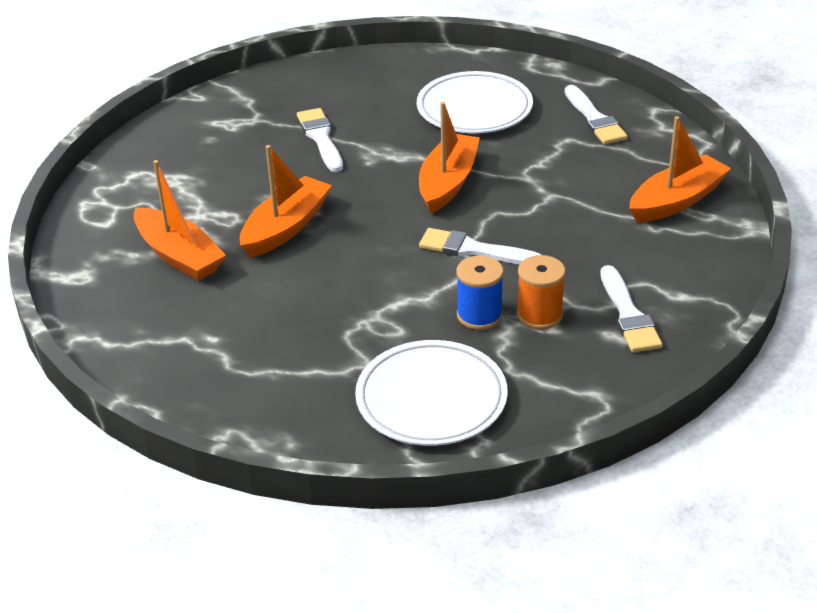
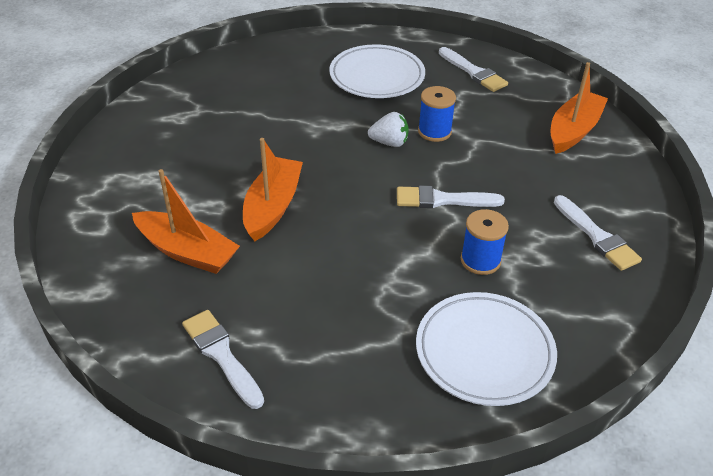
camera: 20 degrees left, 5 degrees up
white brush [297,108,343,172] -> white brush moved to [182,310,264,409]
orange boat [419,102,480,213] -> white strawberry [368,112,409,147]
orange spool [517,255,565,330] -> none
none -> blue spool [418,86,456,142]

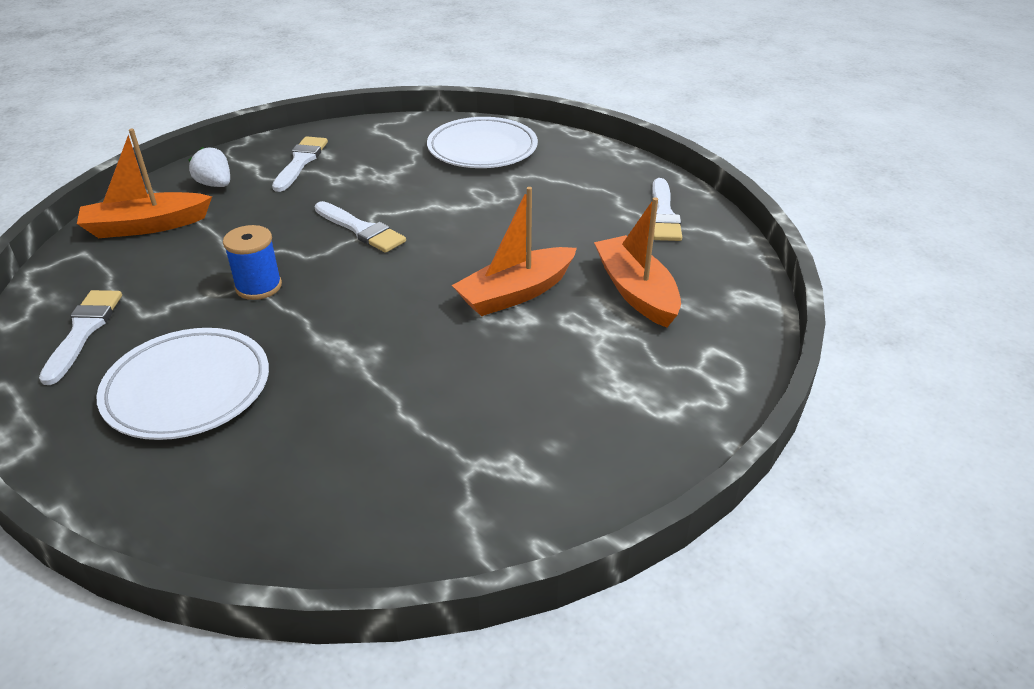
camera: 140 degrees left, 5 degrees down
white strawberry [368,112,409,147] -> white strawberry moved to [189,147,230,187]
blue spool [461,209,509,275] -> none

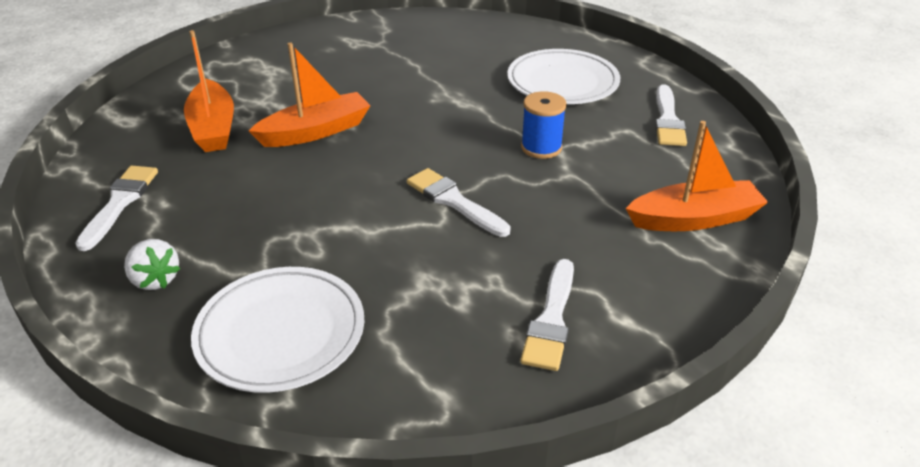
camera: 175 degrees left, 0 degrees up
white strawberry [189,147,230,187] -> white strawberry moved to [124,239,180,290]

